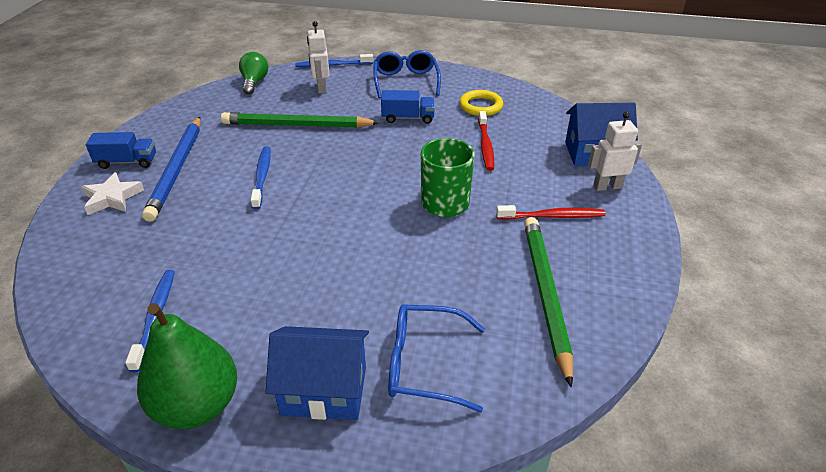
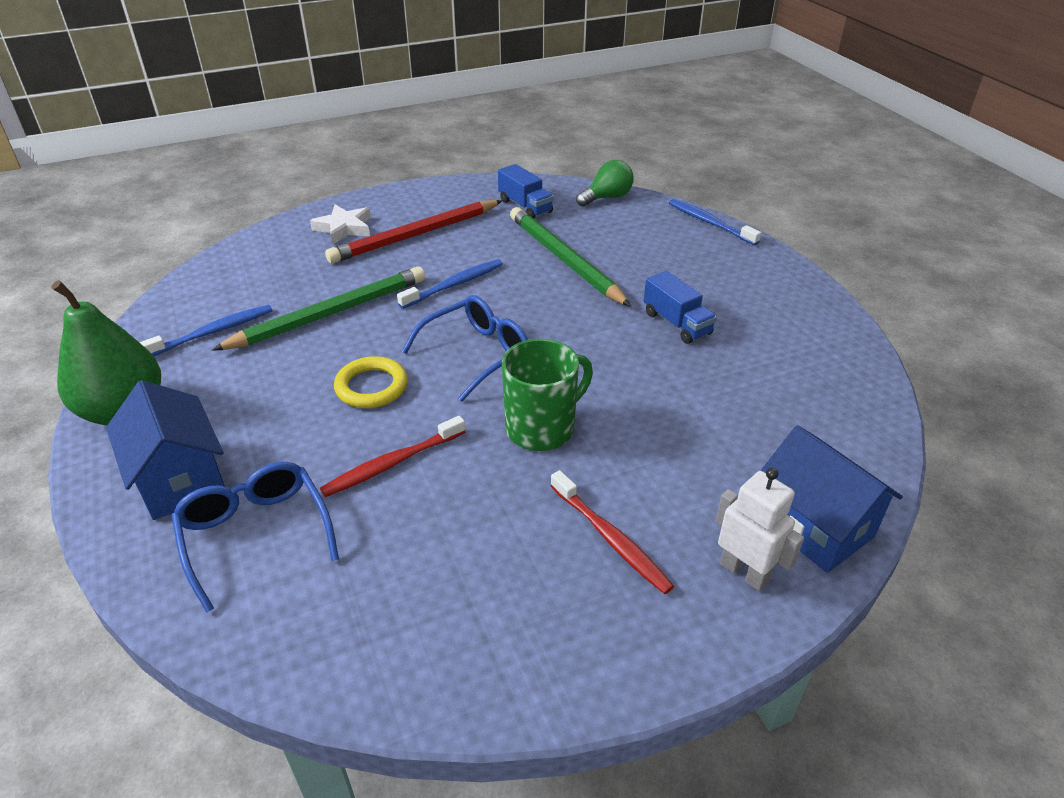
camera: 55 degrees right, 0 degrees up
blue truck [86,132,156,169] -> blue truck moved to [498,164,554,218]
blue pencil [142,117,201,222] -> red pencil [325,200,503,264]
white robot [307,21,330,93] -> none
blue glasses [373,50,441,98] -> blue glasses moved to [402,295,528,402]
yellow ring [459,90,503,116] -> yellow ring moved to [334,356,408,408]
red toothbrush [478,111,494,171] -> red toothbrush moved to [320,416,465,497]
green pencil [524,217,573,387] -> green pencil moved to [212,266,425,351]

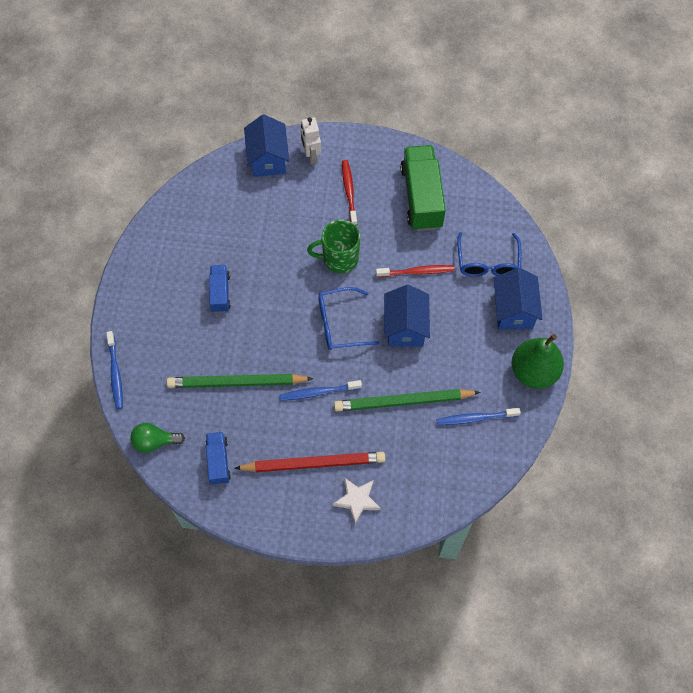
camera: 150 degrees left, 25 degrees up
yellow ring [334,356,408,408] -> blue house [384,285,430,347]
green pencil [510,207,631,307] -> green pencil turned 90 degrees clockwise [167,374,314,388]
none -> green truck [400,145,446,231]

